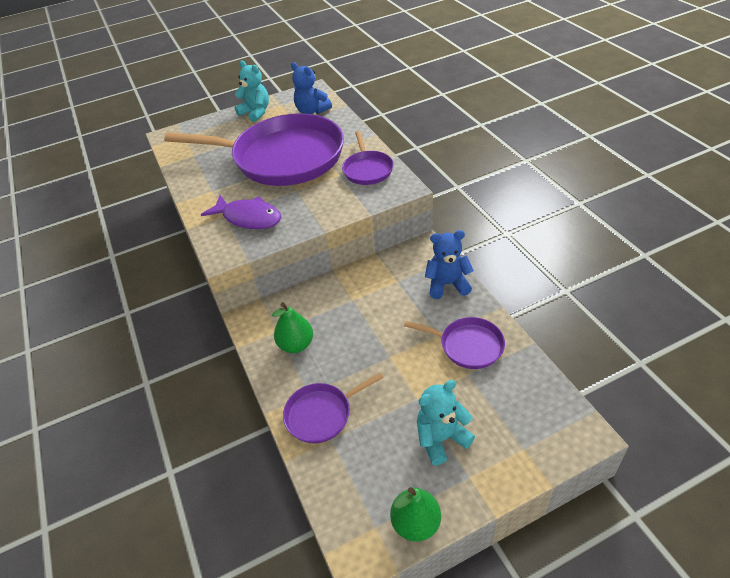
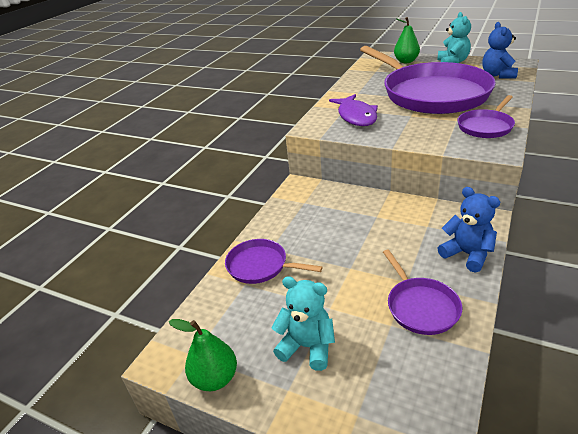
camera: 50 degrees right, 10 degrees down
green pear [272,302,313,353] -> green pear moved to [394,17,420,63]

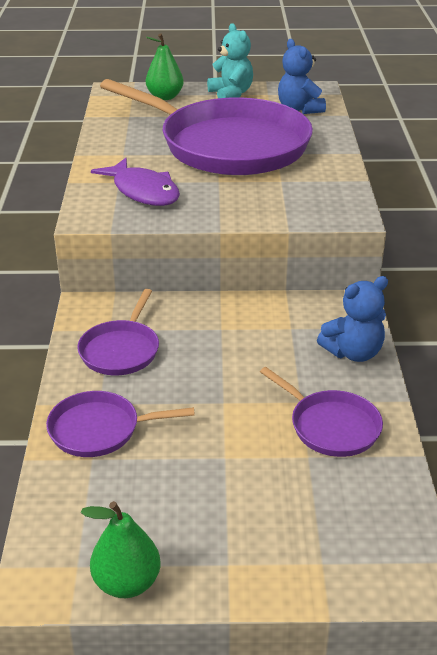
camera: 30 degrees left, 0 degrees up
turquoise teddy bear [271,276,335,371] -> none
blue teddy bear [438,187,500,272] -> blue teddy bear turned 135 degrees clockwise [317,276,388,362]
purple pan [458,95,515,138] -> purple pan moved to [77,289,159,375]

